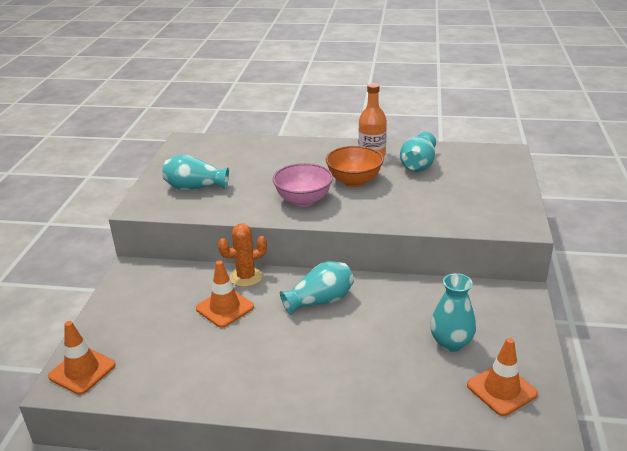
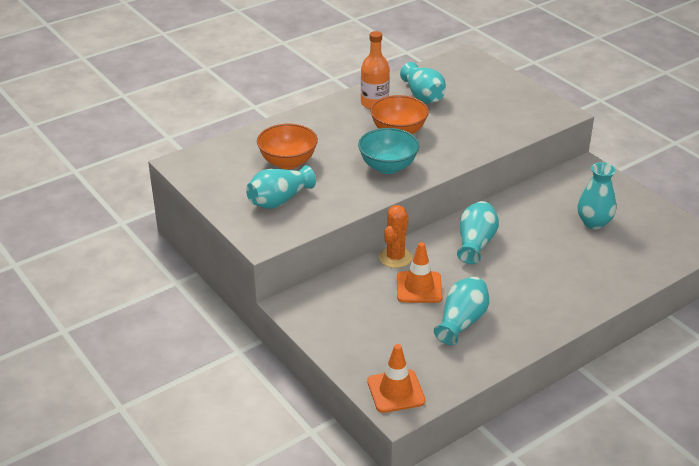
camera: 45 degrees left, 5 degrees up
pink bowl [273,163,333,207] -> turquoise bowl [358,128,419,174]
orange traffic cone [467,338,538,416] -> none
none -> orange bowl [257,124,318,169]
none -> turquoise vase [434,277,489,345]

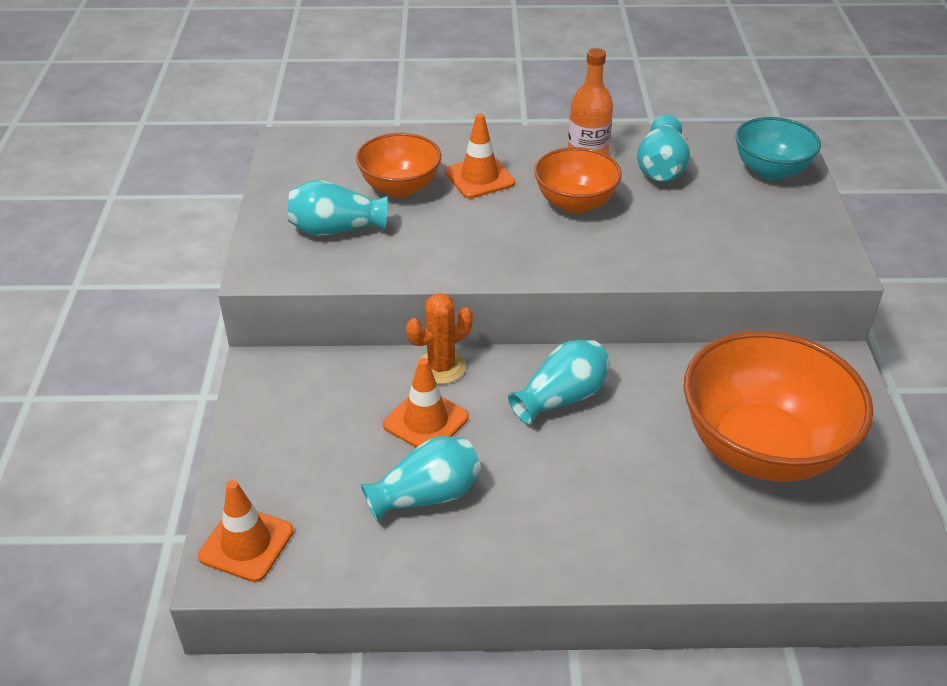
camera: 35 degrees right, 5 degrees up
turquoise bowl [358,128,419,174] -> turquoise bowl moved to [735,117,821,180]
turquoise vase [577,162,616,229] -> orange bowl [684,331,873,482]
none -> orange traffic cone [445,113,515,198]

